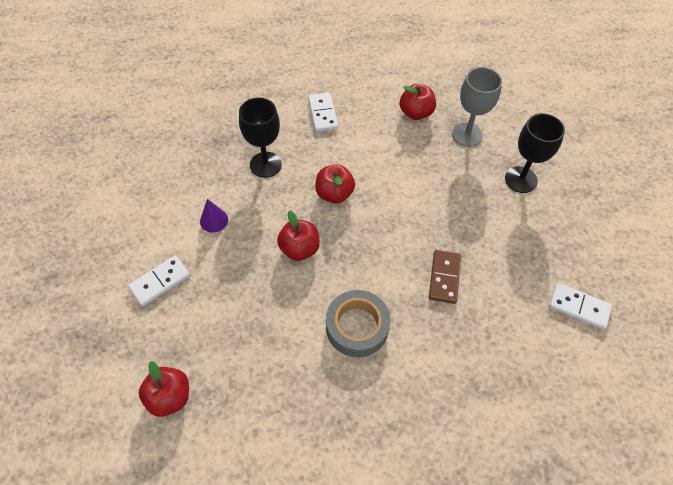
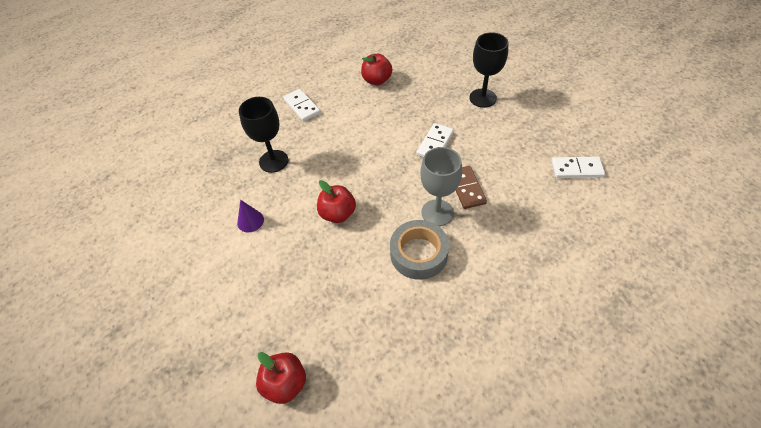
camera: 20 degrees left, 5 degrees down
white domino [128,256,190,306] -> white domino moved to [416,123,454,157]
red apple [315,165,355,203] -> none
grey goblet [452,67,502,147] -> grey goblet moved to [420,147,462,226]

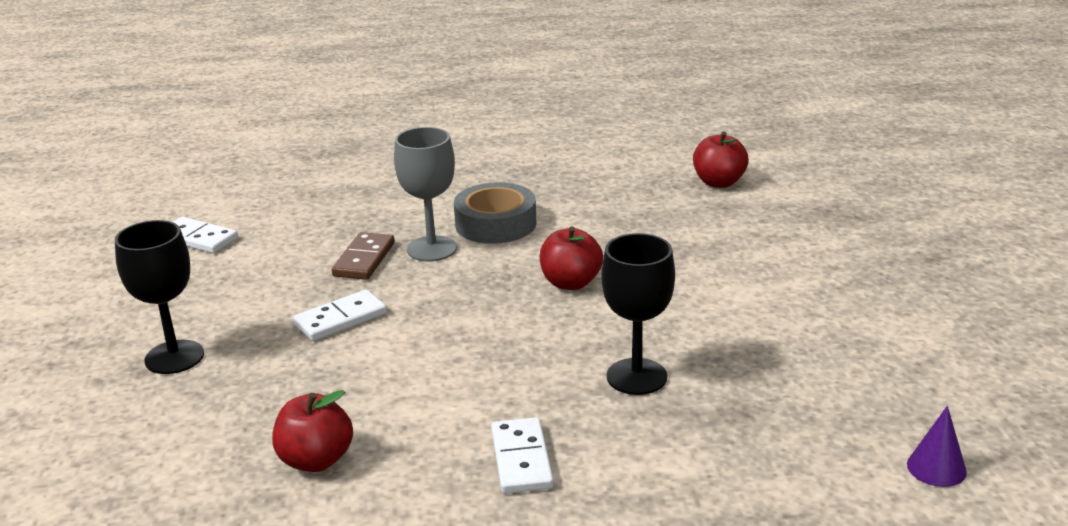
camera: 155 degrees left, 25 degrees down
purple cone [237,200,264,232] -> purple cone moved to [907,406,967,487]

